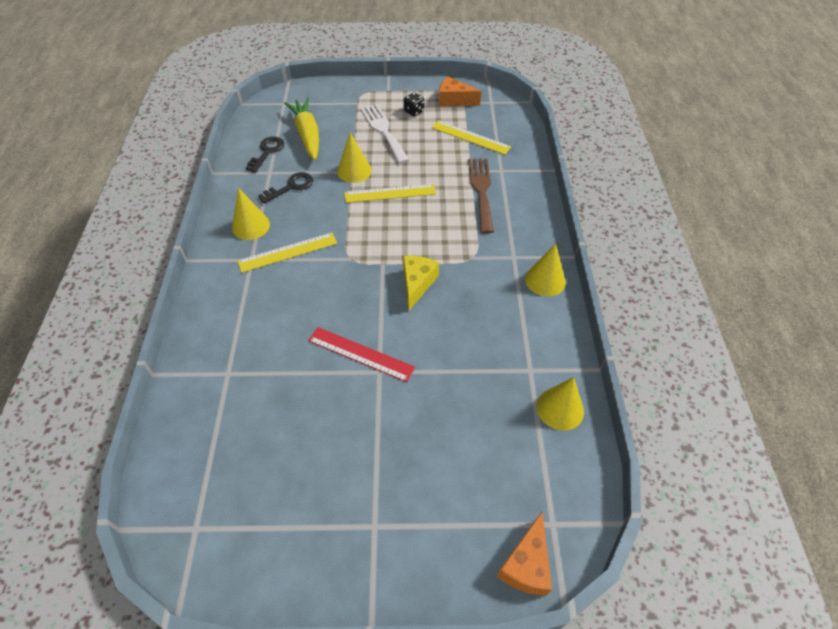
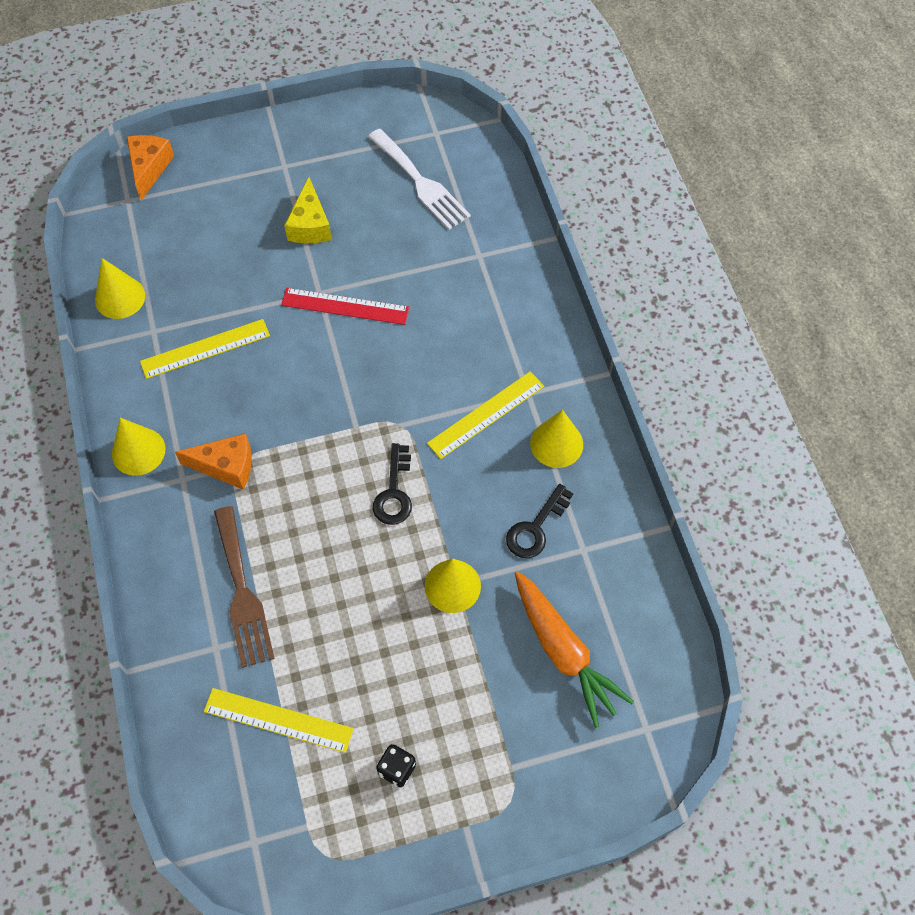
camera: 165 degrees right, 10 degrees up
black key [246,136,284,173] -> black key moved to [373,443,412,525]
yellow carrot [284,98,319,160] -> orange carrot [515,571,634,728]
yellow ruler [345,184,436,203] -> yellow ruler moved to [140,319,270,379]
white fork [361,104,409,164] -> white fork moved to [368,129,471,230]
yellow cheese [403,256,439,311] -> yellow cheese moved to [284,177,332,243]
orange cheese [439,77,481,106] -> orange cheese moved to [175,433,252,490]

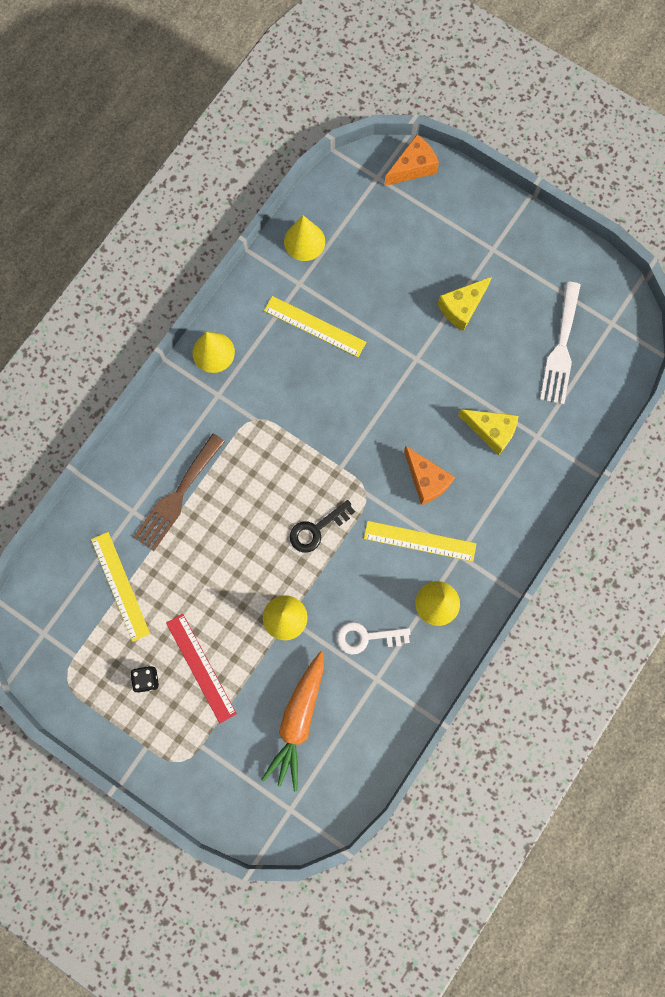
camera: 50 degrees right, 15 degrees up
orange cheese [175,433,252,490] -> orange cheese moved to [404,446,455,505]
red ruler [281,288,409,325] -> red ruler moved to [166,614,237,723]
black key [506,484,573,558] -> white key [337,622,410,655]
none -> yellow cheese [458,409,519,455]

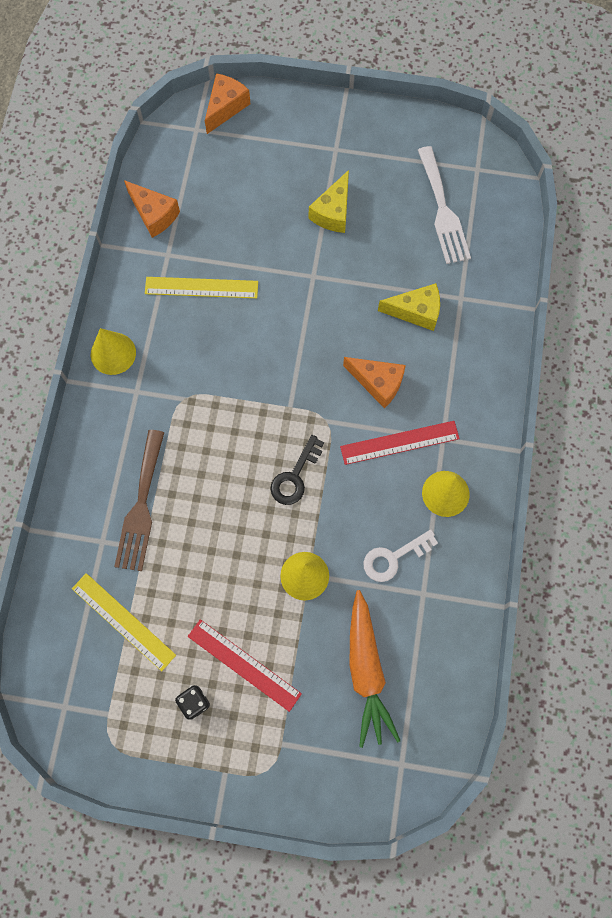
camera: 25 degrees left, 5 degrees down
yellow cone [284,215,325,261] -> orange cheese [124,180,180,238]
yellow ruler [364,521,477,562] -> red ruler [340,421,460,465]

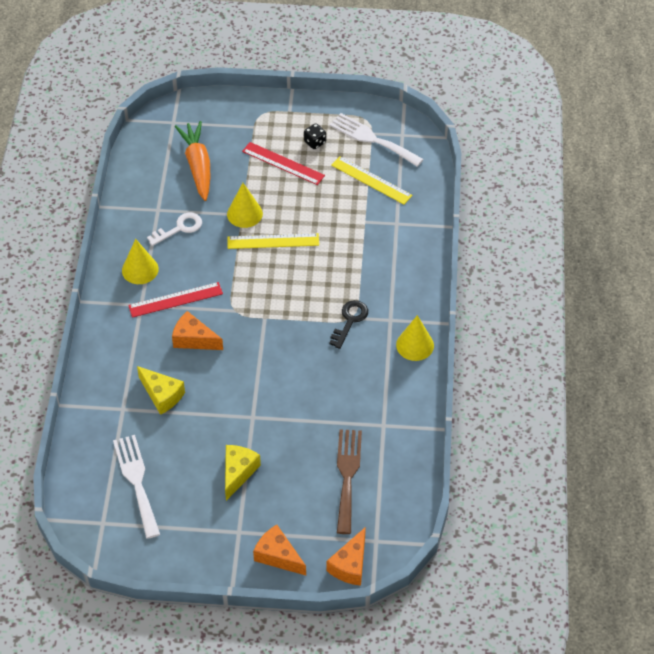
camera: 175 degrees right, 20 degrees down
brown fork [114,430,165,571] -> brown fork moved to [337,429,362,534]
orange cheese [124,180,180,238] -> orange cheese moved to [253,525,306,575]
yellow ruler [145,277,258,298] -> yellow ruler moved to [227,233,319,249]
black key [270,435,324,505] -> black key moved to [329,300,368,349]
yellow cheese [378,283,440,331] -> yellow cheese turned 135 degrees counterclockwise [137,366,185,415]
none -> white fork [330,113,424,167]

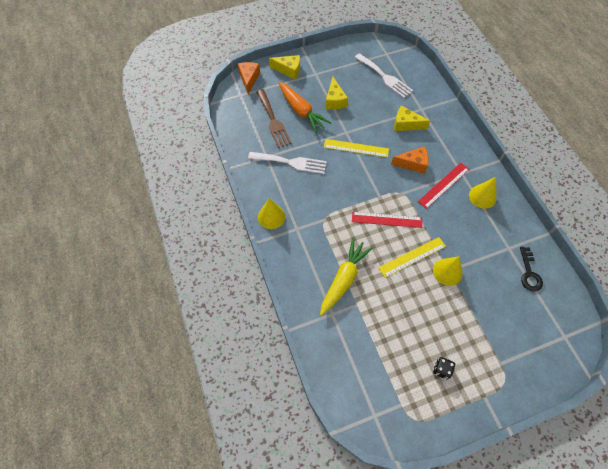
camera: 155 degrees right, 10 degrees up
white key [147,212,202,246] -> none
orange carrot [175,121,210,201] -> orange carrot moved to [279,82,331,133]
red ruler [242,142,325,185] -> red ruler moved to [352,212,422,228]
orange cheese [253,525,306,575] -> yellow cheese [269,55,300,79]
black key [329,300,368,349] -> black key moved to [520,247,543,292]
white fork [330,113,424,167] -> white fork moved to [248,152,327,174]
yellow ruler [331,156,412,204] -> yellow ruler moved to [324,139,389,158]
none -> yellow carrot [320,237,373,316]

